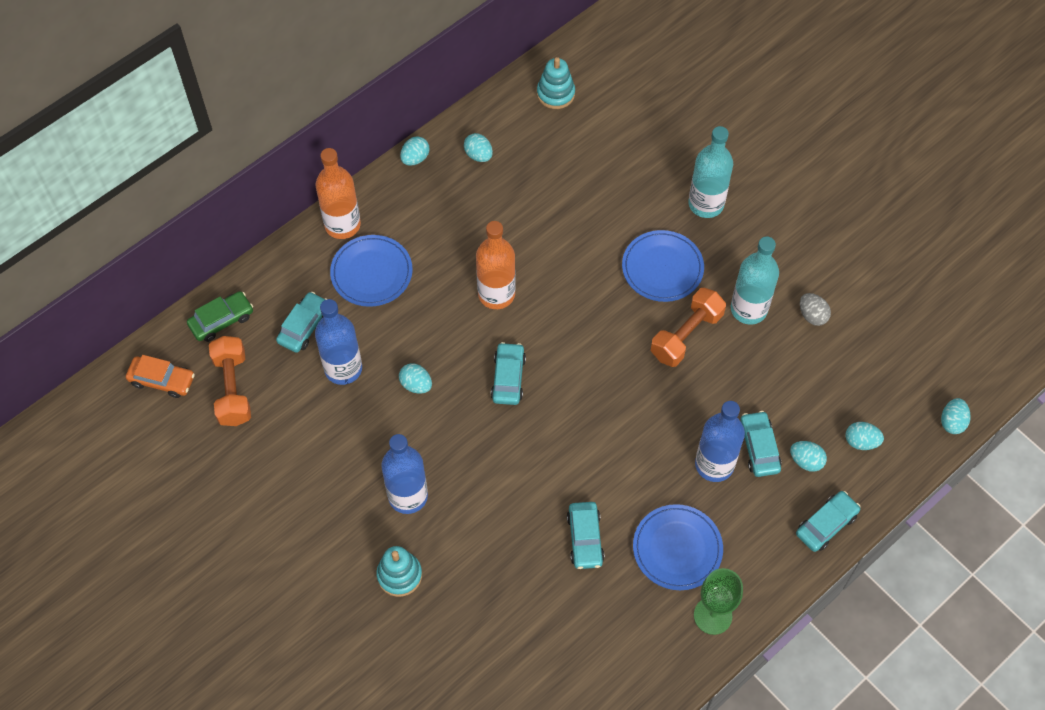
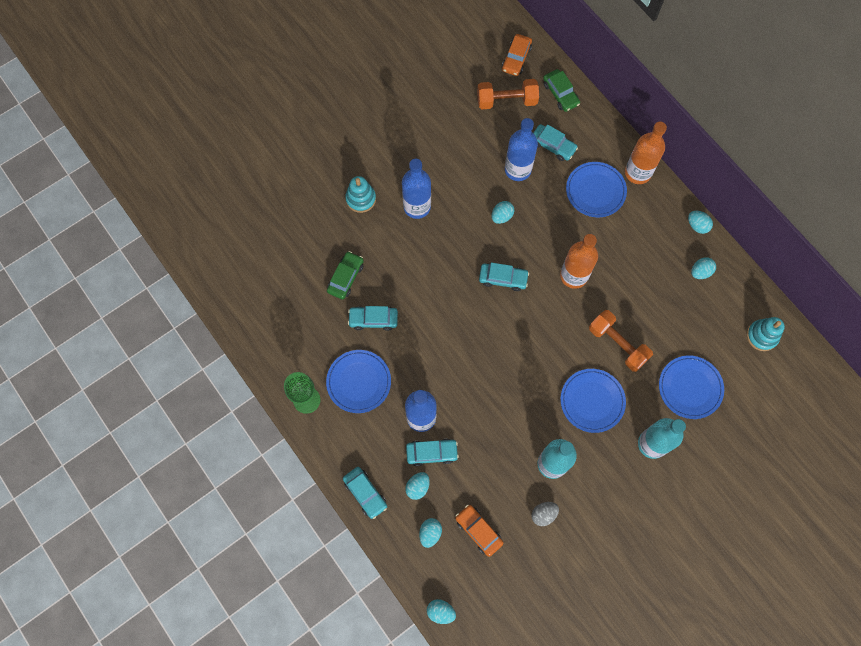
camera: 95 degrees right, 10 degrees up
orange dumbbell [651,288,726,367] -> orange dumbbell moved to [589,310,653,372]
none -> green car [327,251,364,299]
none -> orange car [455,505,504,557]
none -> blue plate [659,355,724,419]

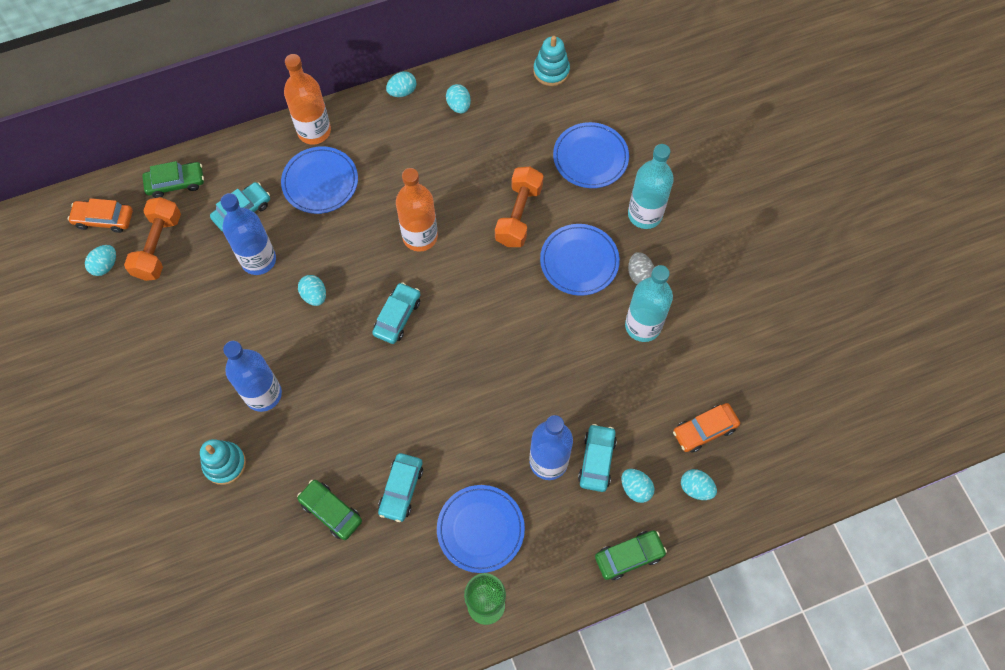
camera: 75 degrees left, 5 degrees down
turquoise car [343,467,387,519] -> green car [595,530,667,580]
turquoise egg [427,599,456,624] -> turquoise egg moved to [85,245,116,276]
orange car [502,34,532,76] -> orange car turned 150 degrees clockwise [68,198,133,233]
grey egg [531,502,559,526] -> grey egg moved to [628,252,654,284]
orange dumbbell [589,310,653,372] -> orange dumbbell turned 45 degrees counterclockwise [495,167,543,247]

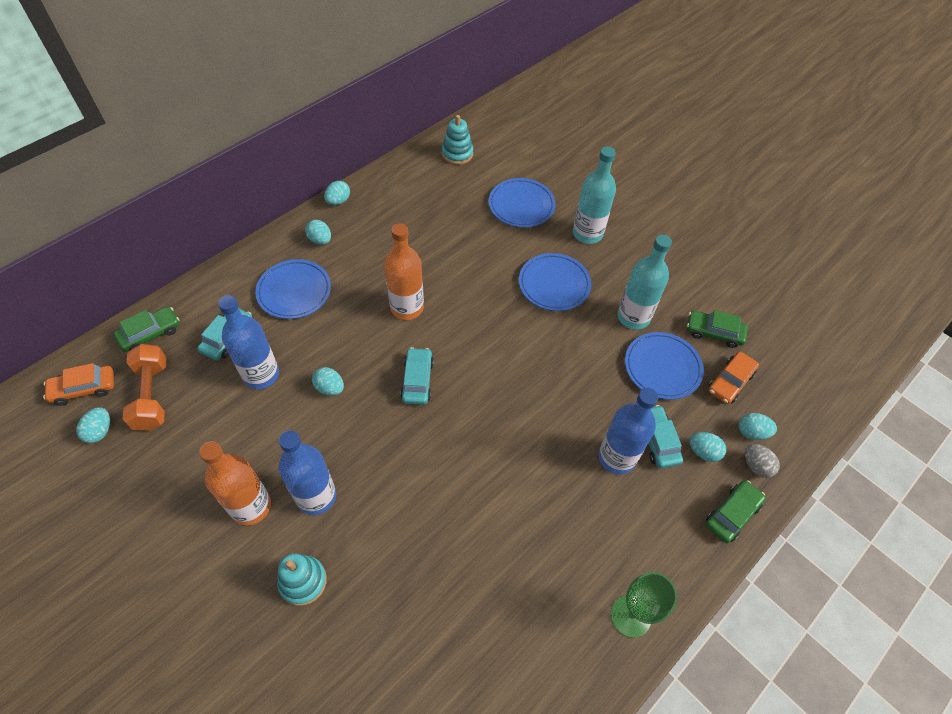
camera: 25 degrees left, 10 degrees down
orange bottle [284,54,331,145] -> orange bottle moved to [199,441,271,525]
green car [297,480,362,540] -> green car moved to [687,310,748,348]
turquoise car [378,453,423,522] -> none
blue plate [437,485,525,573] -> blue plate moved to [625,332,704,400]
turquoise egg [446,84,471,113] -> turquoise egg moved to [305,220,331,245]
orange dumbbell [495,167,543,247] -> none
grey egg [628,252,654,284] -> grey egg moved to [745,444,780,478]

